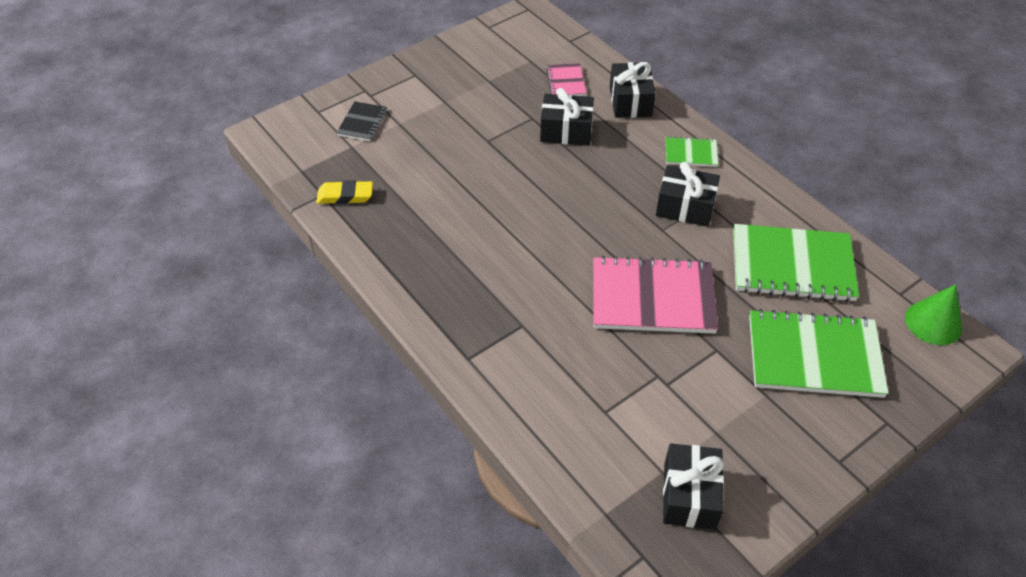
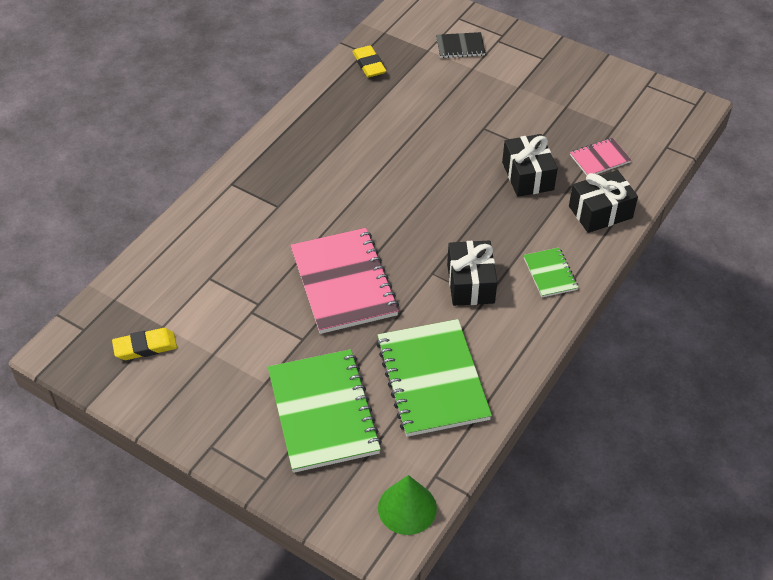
camera: 70 degrees right, 0 degrees up
black gift [663,444,724,529] -> yellow eraser [112,328,177,360]

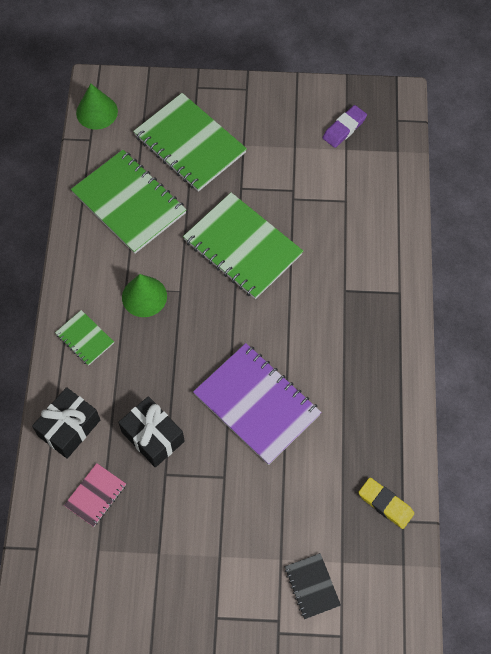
camera: 150 degrees right, 15 degrees up
yellow eraser [112,328,177,360] -> purple eraser [323,105,367,148]
pink notebook [290,228,399,334] -> green notebook [183,192,303,299]
black notebook [436,32,486,58] -> black notebook turned 75 degrees counterclockwise [285,553,341,619]
black gift [447,240,497,306] -> green cone [122,274,167,317]
none -> purple notebook [193,343,321,465]

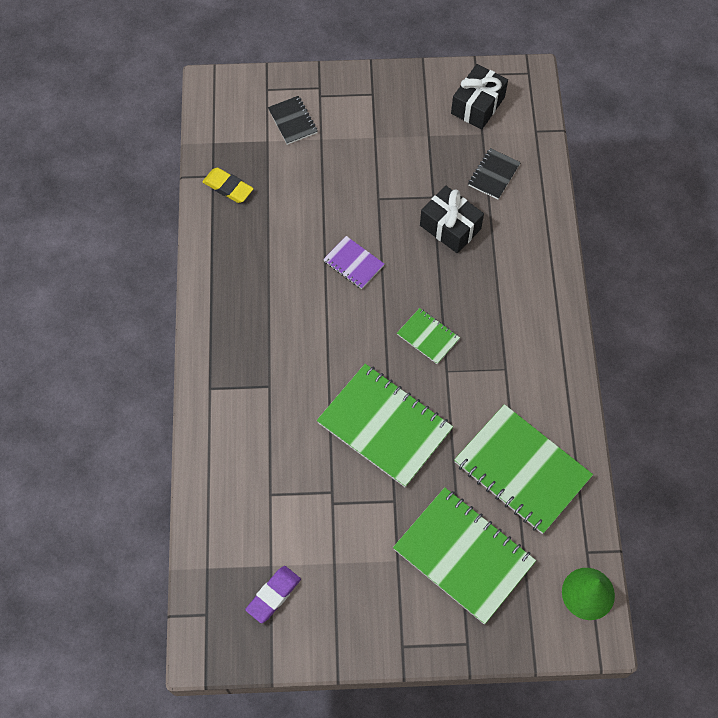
camera: 175 degrees right, 0 degrees up
black gift [32,387,100,459] -> black gift moved to [451,64,508,129]
green notebook [55,310,114,366] -> green notebook moved to [397,308,460,364]
pink notebook [64,463,126,527] -> black notebook [468,148,521,199]
green cone [122,274,167,317] -> none
purple notebook [193,343,321,465] -> purple notebook [323,236,384,289], size x0.48

